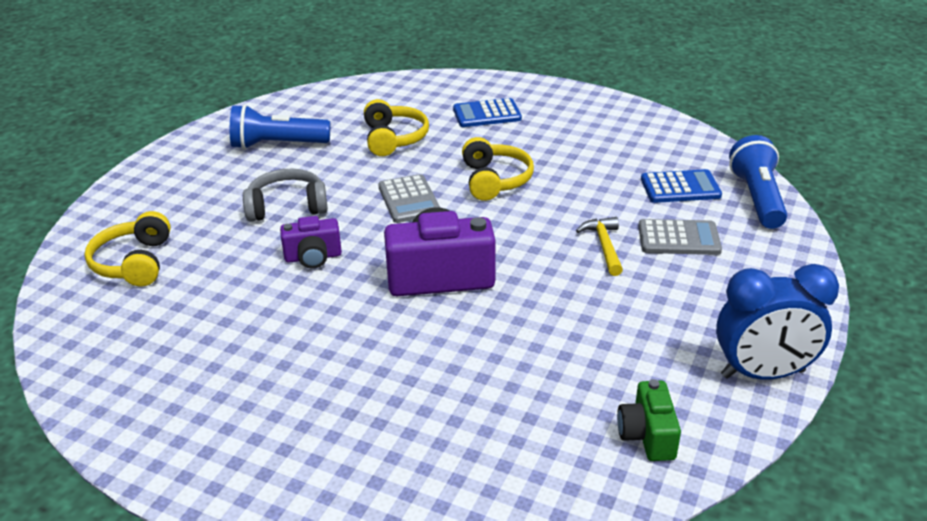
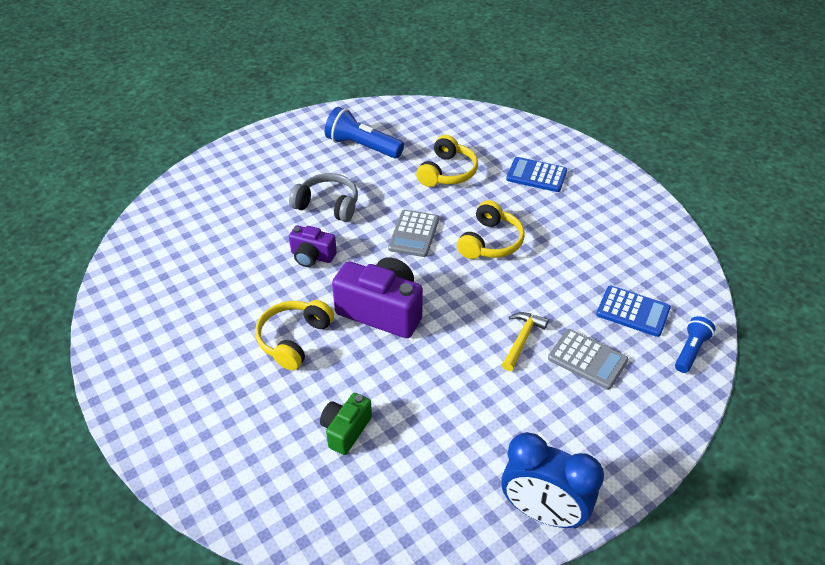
camera: 30 degrees right, 10 degrees up
yellow headphones [85,211,171,287] -> yellow headphones moved to [255,300,334,370]
green camera [617,379,681,461] -> green camera moved to [320,393,372,455]
blue flashlight [729,135,787,229] -> blue flashlight [675,316,716,373], size x0.60

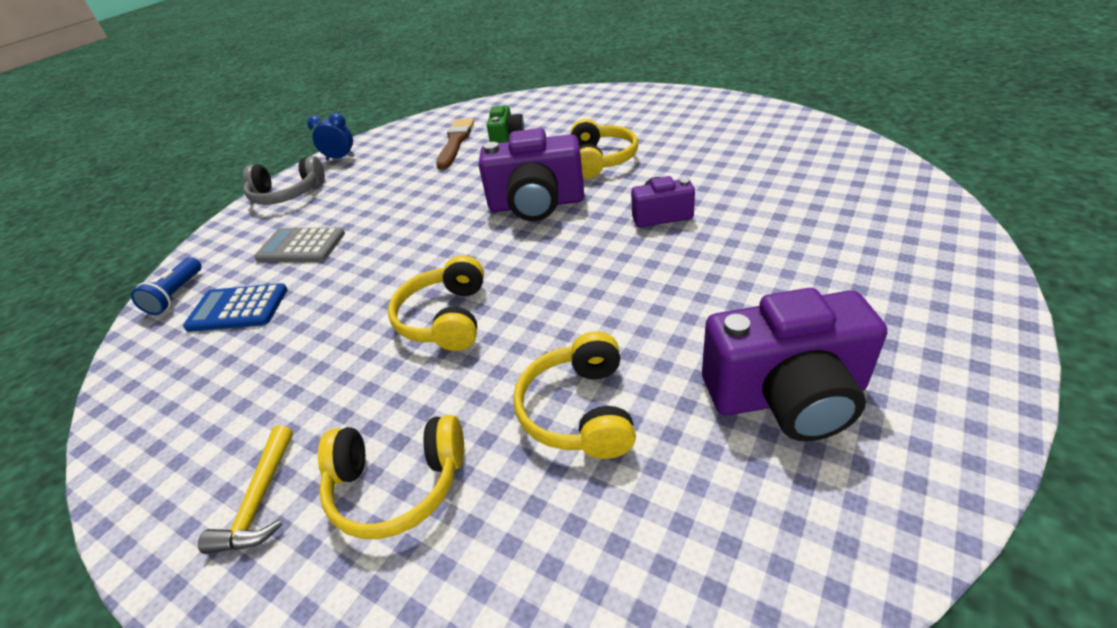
camera: 160 degrees right, 5 degrees down
grey headphones [289,173,358,222] -> grey headphones moved to [243,156,325,205]
blue flashlight [325,107,404,159] -> purple camera [702,288,887,442]
grey calculator [388,210,439,257] -> none
blue clock [501,432,604,528] -> blue clock [307,113,354,160], size x0.53
yellow hammer [502,312,549,371] -> yellow hammer moved to [198,425,293,554]
blue calculator [506,157,567,192] -> yellow headphones [318,415,464,539]
none -> brown brush [436,119,474,170]

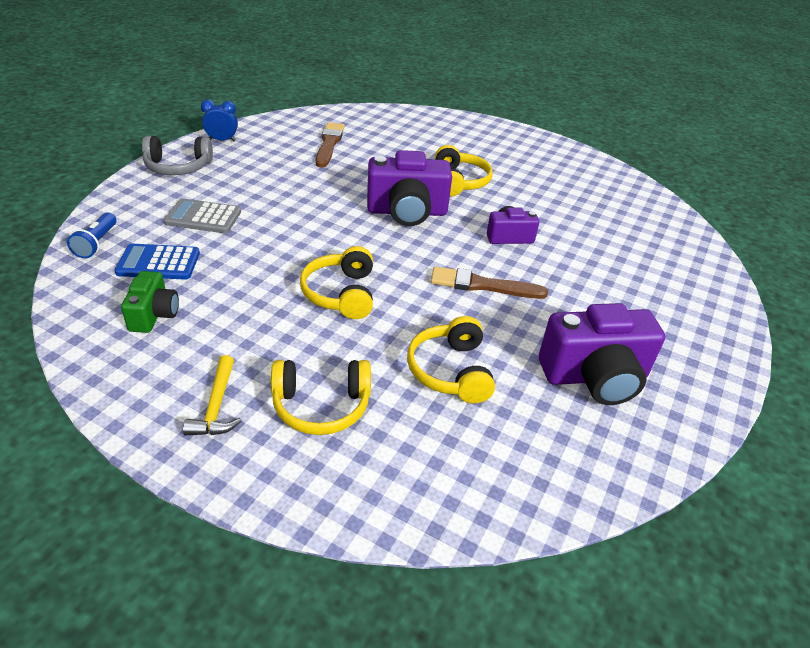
camera: 10 degrees left, 0 degrees up
green camera [487,105,525,143] -> green camera moved to [121,271,179,333]
none -> brown brush [431,266,548,299]

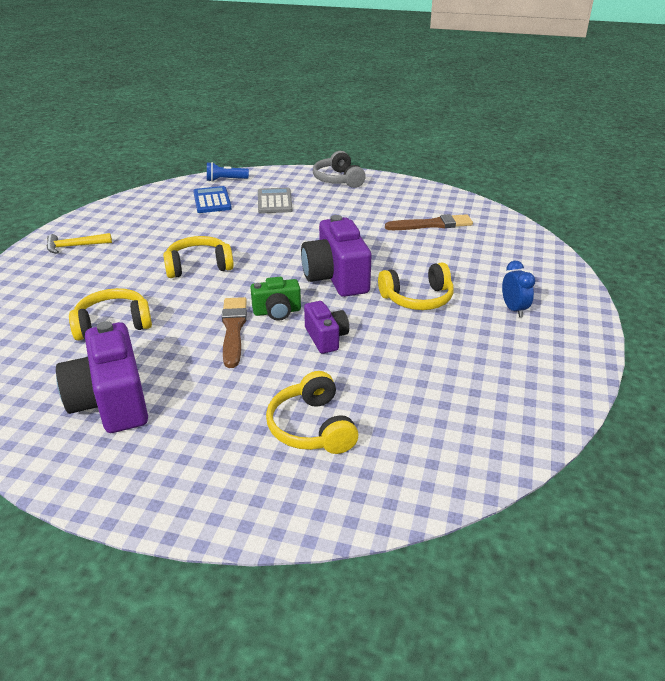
camera: 80 degrees right, 5 degrees down
green camera [121,271,179,333] -> green camera moved to [250,277,301,321]
blue clock [201,100,238,141] -> blue clock moved to [502,261,535,317]
yellow headphones [271,360,371,435] -> yellow headphones moved to [266,371,358,454]

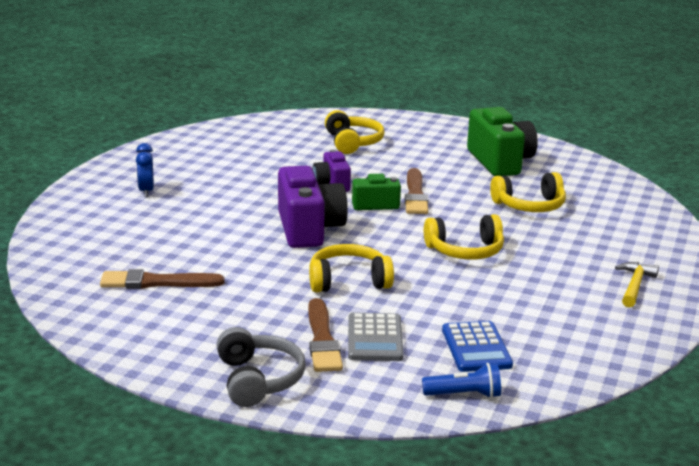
camera: 175 degrees left, 10 degrees down
yellow hammer [47,233,112,254] -> yellow hammer turned 60 degrees counterclockwise [615,262,659,307]
purple camera [56,321,148,433] -> green camera [467,107,538,176]
yellow headphones [378,262,454,310] -> yellow headphones moved to [309,244,394,292]
none -> brown brush [308,298,343,372]

